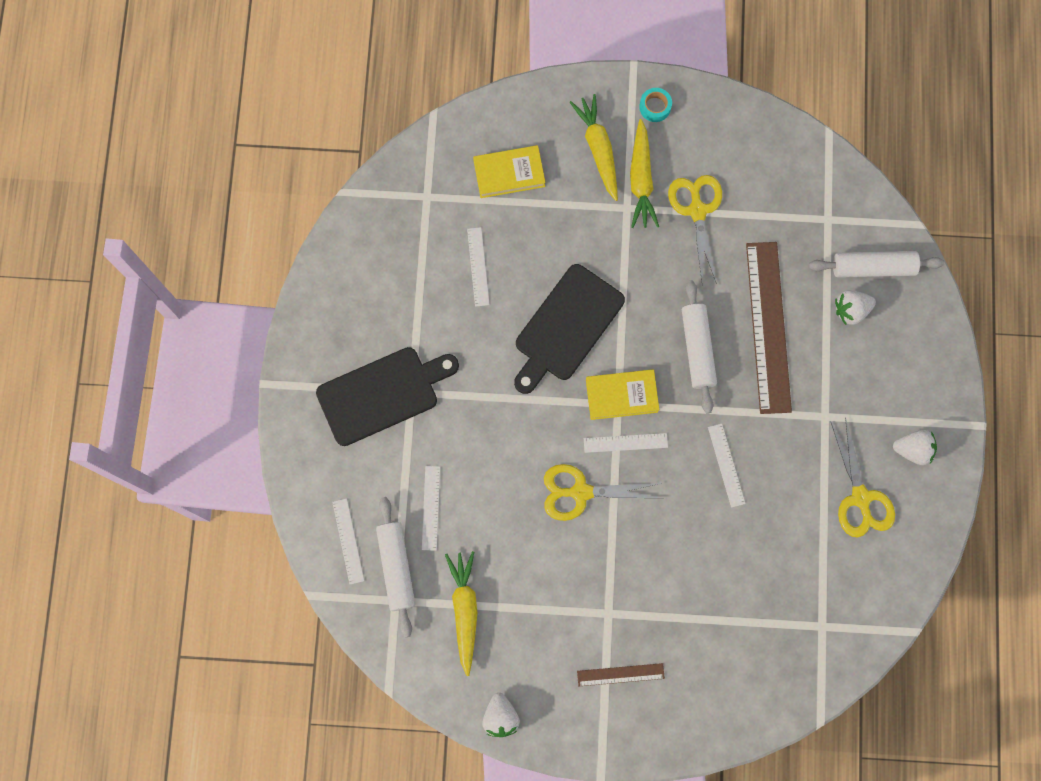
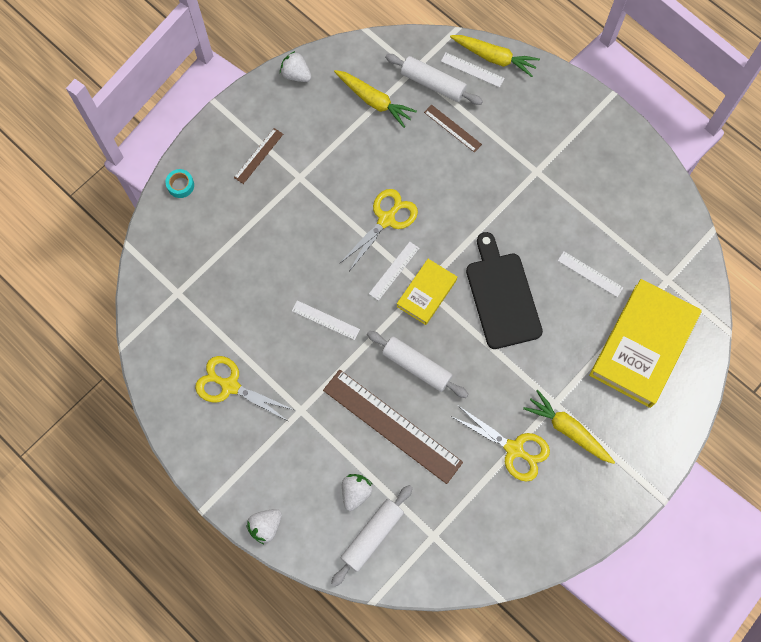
camera: 130 degrees right, 5 degrees down
black cutting board [316,347,459,446] -> none
white ruler [422,466,440,551] -> brown ruler [424,105,482,152]
yellow book [473,145,545,198] -> yellow book [589,279,702,408], size x1.88
yellow carrot [570,94,618,201] -> yellow carrot moved to [450,35,540,77]
turquoise tape [639,88,672,122] -> turquoise tape moved to [165,169,194,198]
white strawberry [893,430,937,465] -> white strawberry moved to [247,509,282,544]

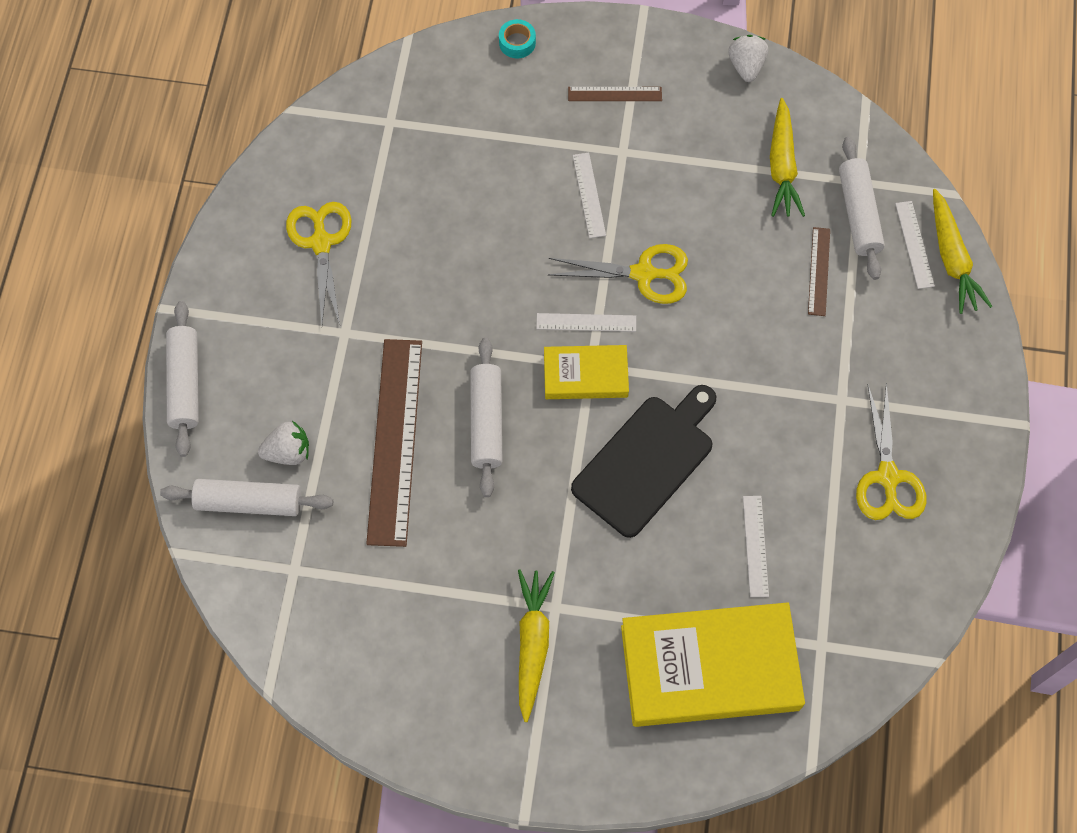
camera: 55 degrees right, 5 degrees down
white strawberry [247,509,282,544] -> white rolling pin [166,301,199,457]
white ruler [292,300,360,340] -> white ruler moved to [573,153,606,238]
yellow scissors [450,406,550,482] -> yellow scissors moved to [856,382,926,520]

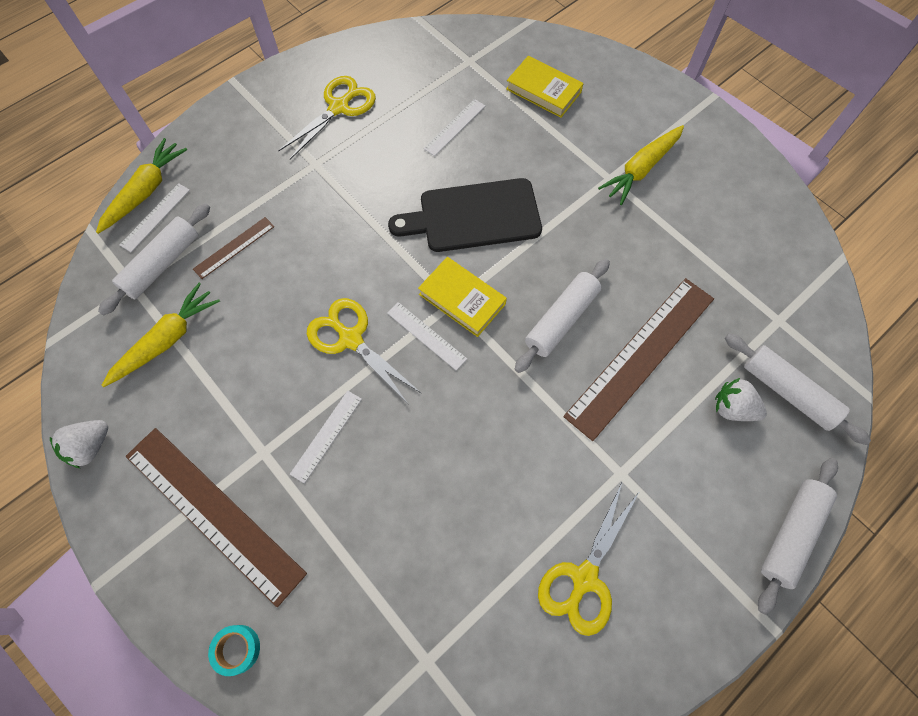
camera: 140 degrees left, 0 degrees up
brown ruler [568,87,662,101] -> brown ruler [126,428,307,607], size x2.14
yellow book [621,602,805,727] -> yellow book [506,56,584,118], size x0.53

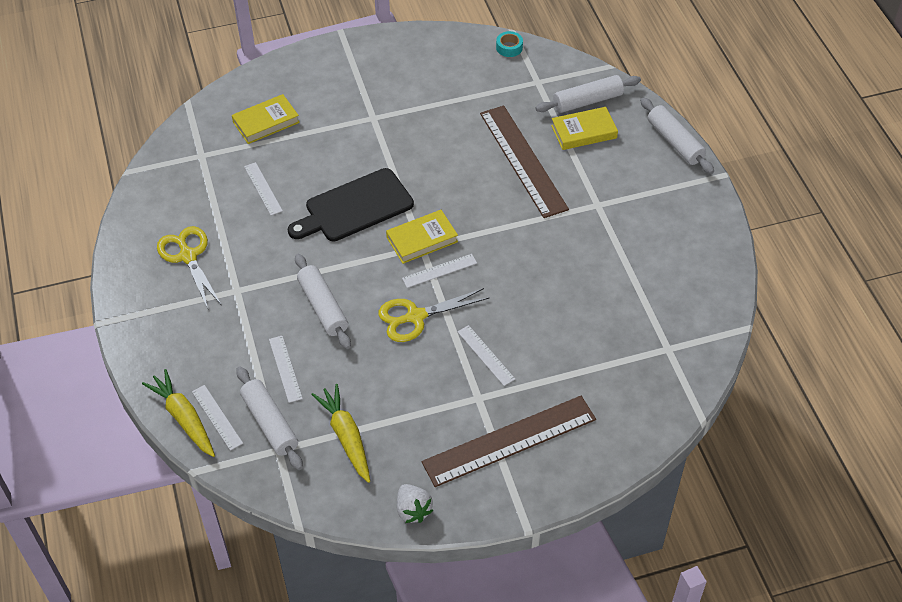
camera: 65 degrees left, 15 degrees down
brown ruler [193,217,274,279] -> white ruler [269,336,303,403]
turquoise tape [208,625,260,676] -> turquoise tape moved to [496,31,523,57]
black cutting board [388,178,542,252] -> black cutting board turned 45 degrees clockwise [288,168,414,241]
white rolling pin [515,259,610,373] -> white rolling pin moved to [295,254,351,349]
yellow scissors [538,483,640,636] -> none
yellow carrot [598,125,684,205] -> none
white strawberry [715,378,767,421] -> yellow book [551,107,618,150]

